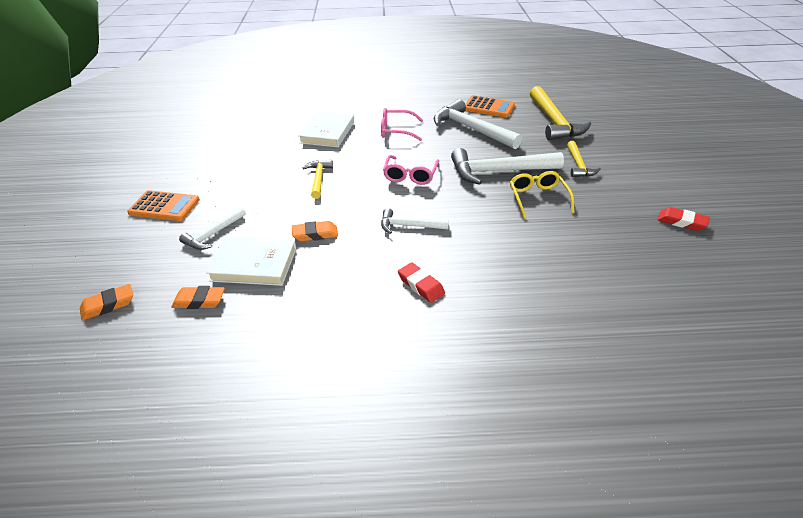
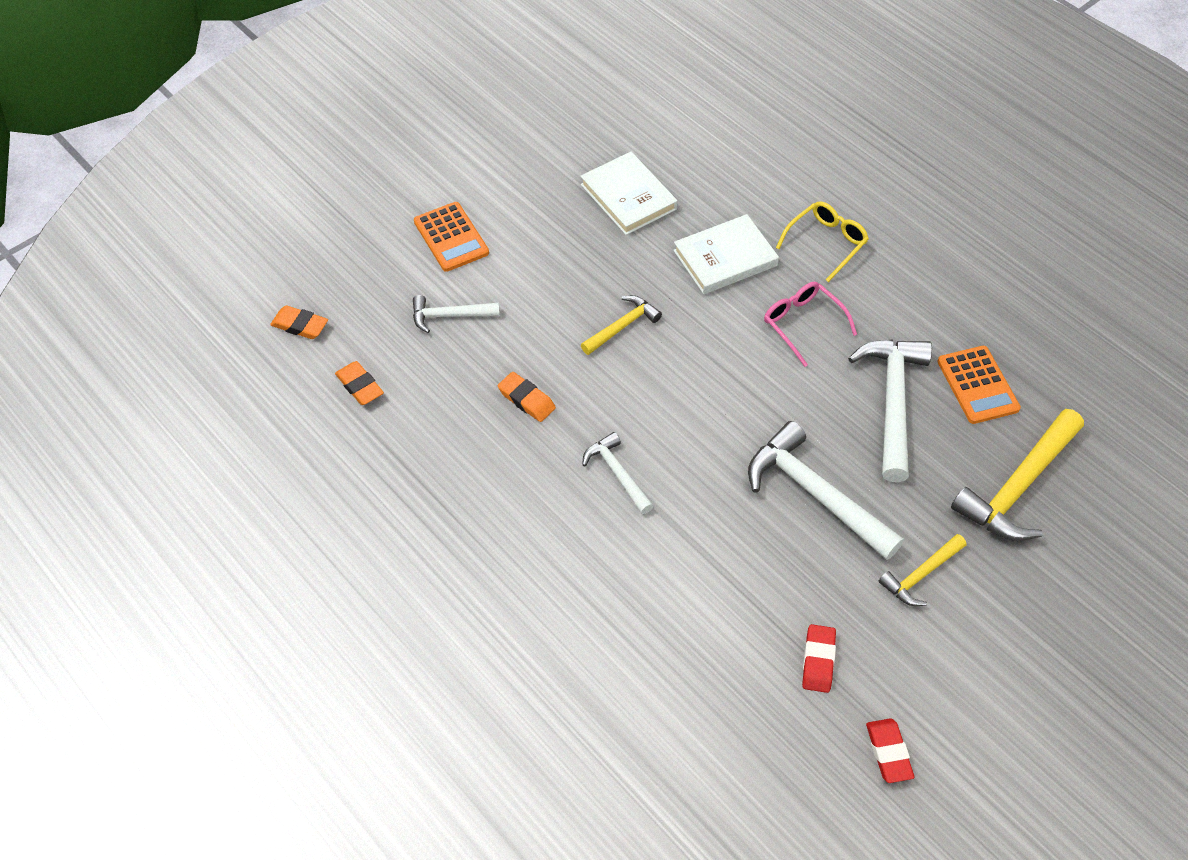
camera: 50 degrees right, 15 degrees up
white book [206,237,296,286] -> white book moved to [581,152,678,235]
pink glasses [383,155,439,185] -> none
red eraser [398,262,445,303] -> red eraser moved to [802,624,836,693]
yellow glasses [510,171,574,219] -> yellow glasses moved to [776,201,869,282]

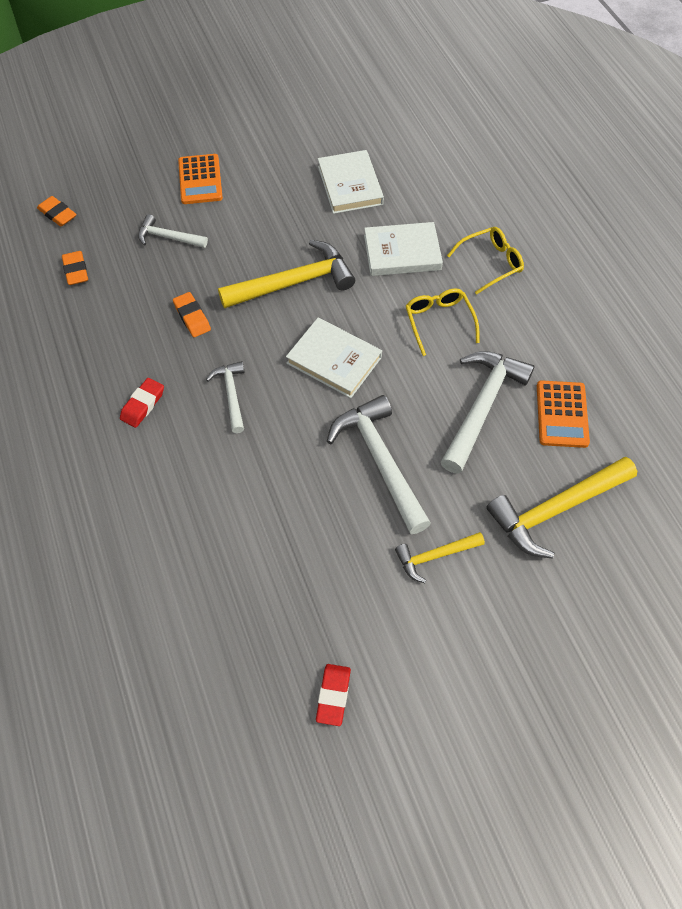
camera: 20 degrees right, 5 degrees up
yellow hammer [581,295,662,355] -> yellow hammer [218,240,355,308], size x1.81
pink glasses [764,282,857,367] -> yellow glasses [406,288,480,356]
red eraser [802,624,836,693] -> red eraser moved to [120,378,164,428]
none -> white book [286,317,382,398]

